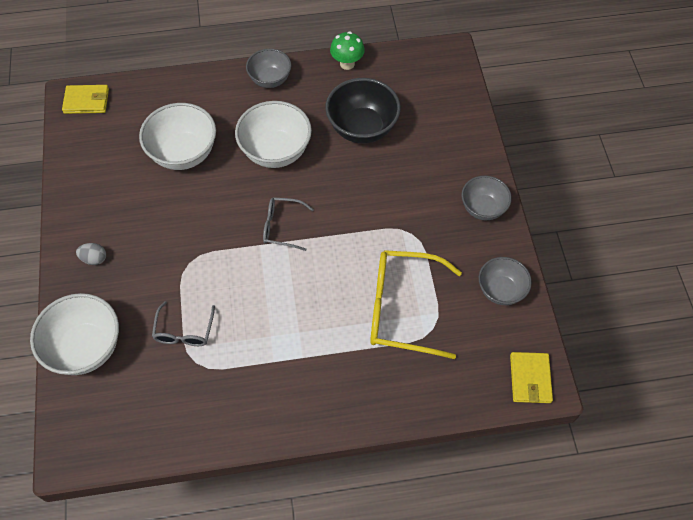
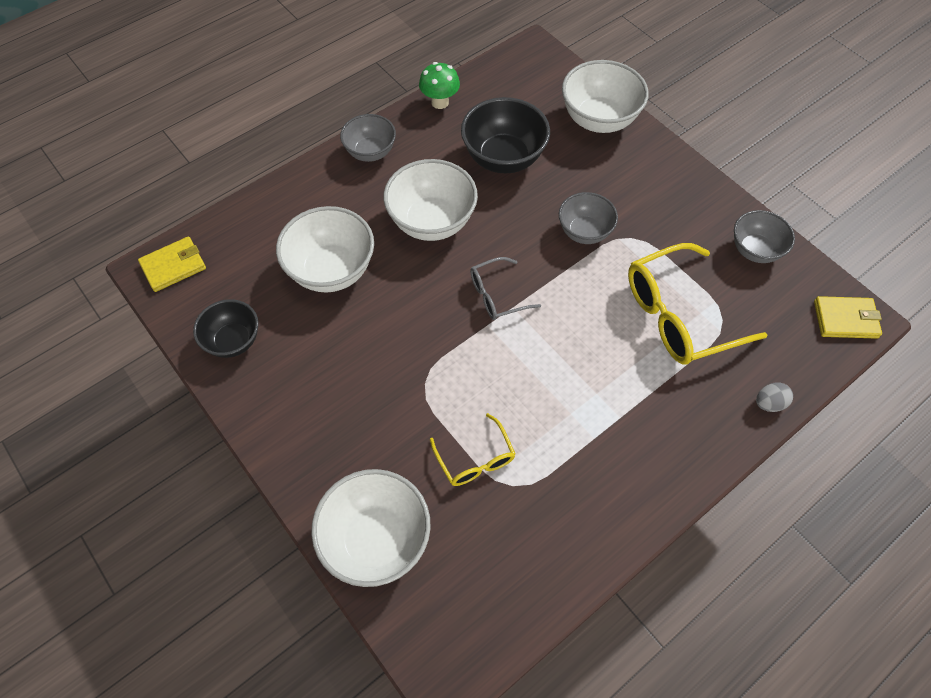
camera: 30 degrees left, 0 degrees up
grey egg [76,243,106,265] -> grey egg moved to [756,382,793,412]
grey glasses [152,301,215,346] -> yellow glasses [430,413,515,486]
grey bowl [461,176,512,220] -> grey bowl moved to [559,192,618,244]
yellow wallet [510,352,553,403] -> yellow wallet turned 60 degrees counterclockwise [814,296,882,339]
none -> black bowl [193,299,258,358]
none -> white bowl [562,60,649,133]

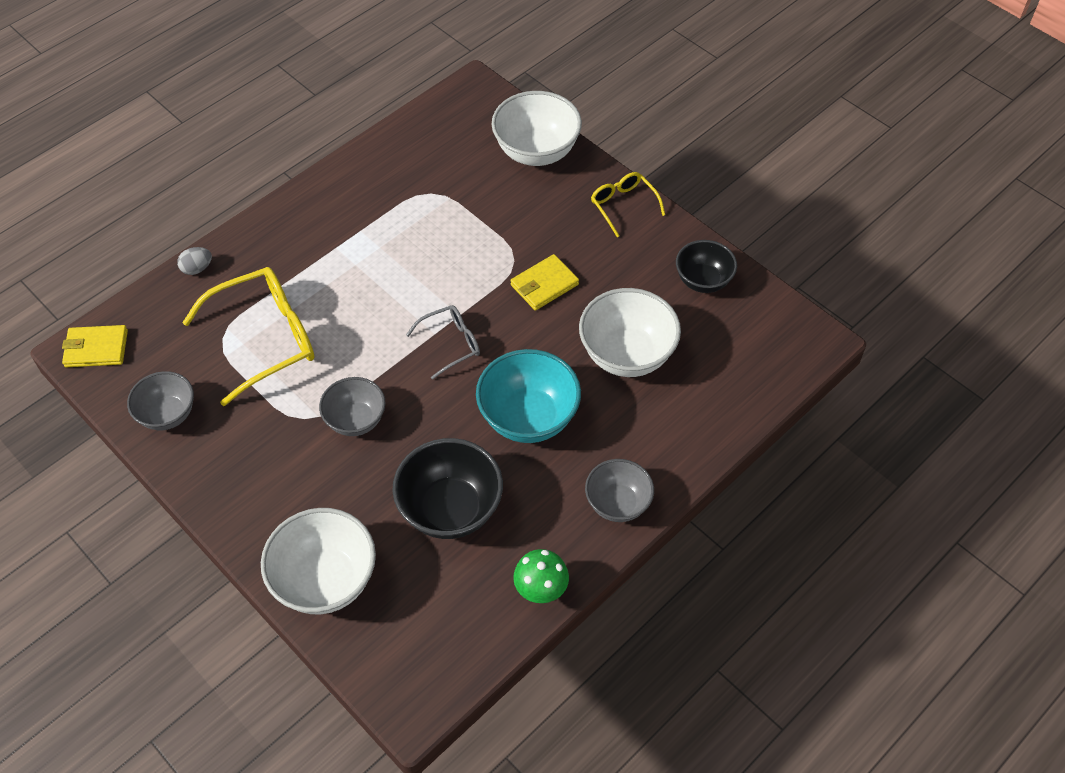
camera: 175 degrees right, 5 degrees down
yellow wallet [138,236,206,292] -> yellow wallet moved to [510,254,579,311]
white bowl [383,159,478,241] -> turquoise bowl [476,349,581,443]
yellow glasses [430,413,515,486] -> yellow glasses moved to [591,172,665,237]

